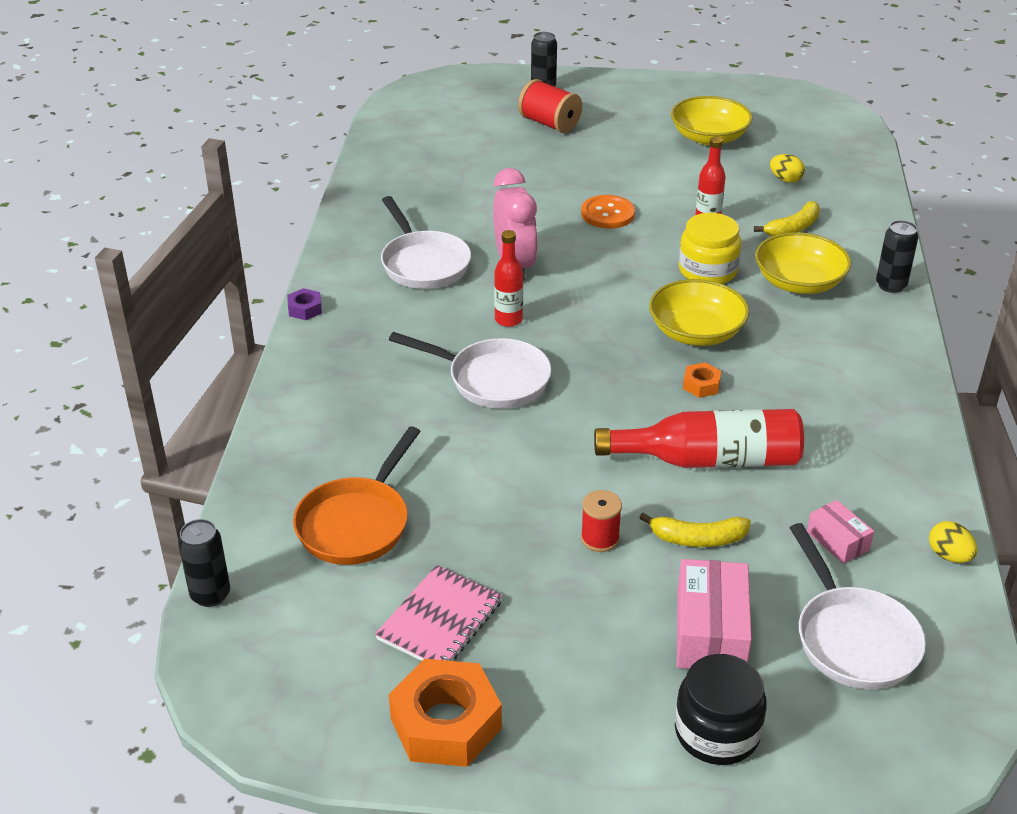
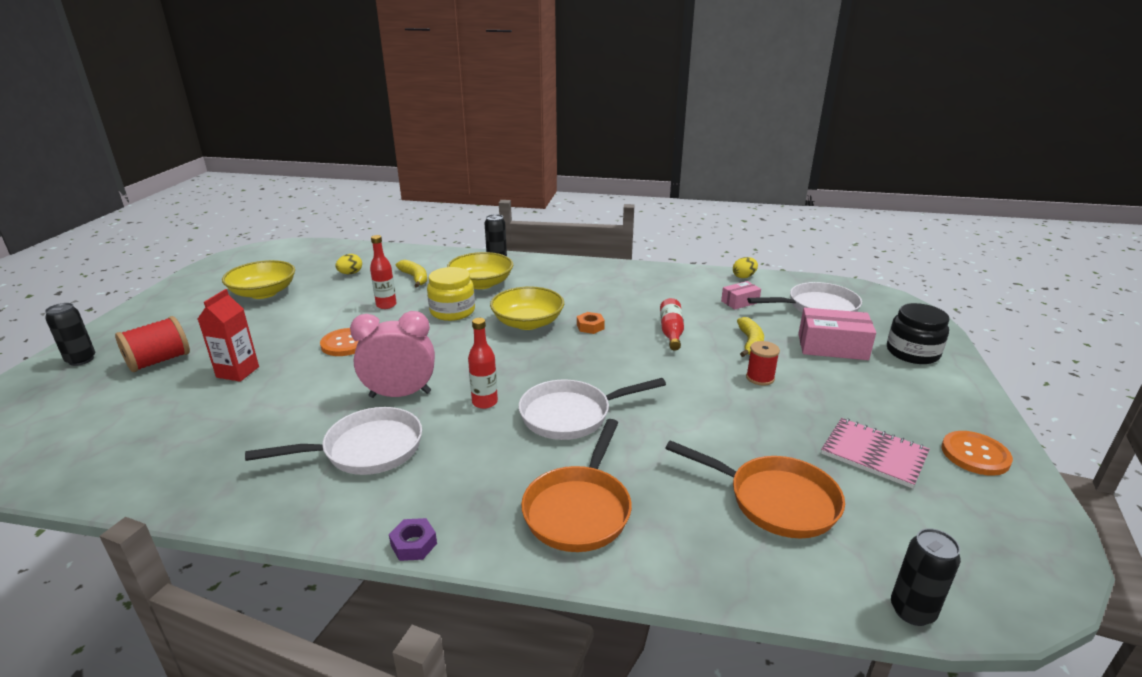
camera: 85 degrees left, 10 degrees down
white pan [389,332,552,409] -> white pan turned 135 degrees counterclockwise [519,378,666,440]
orange nut [389,659,502,767] -> orange button [941,431,1013,476]
red bottle [594,409,804,468] -> red bottle [660,298,684,351], size x0.57
none -> red carton [198,289,259,382]
none -> orange pan [521,419,632,552]

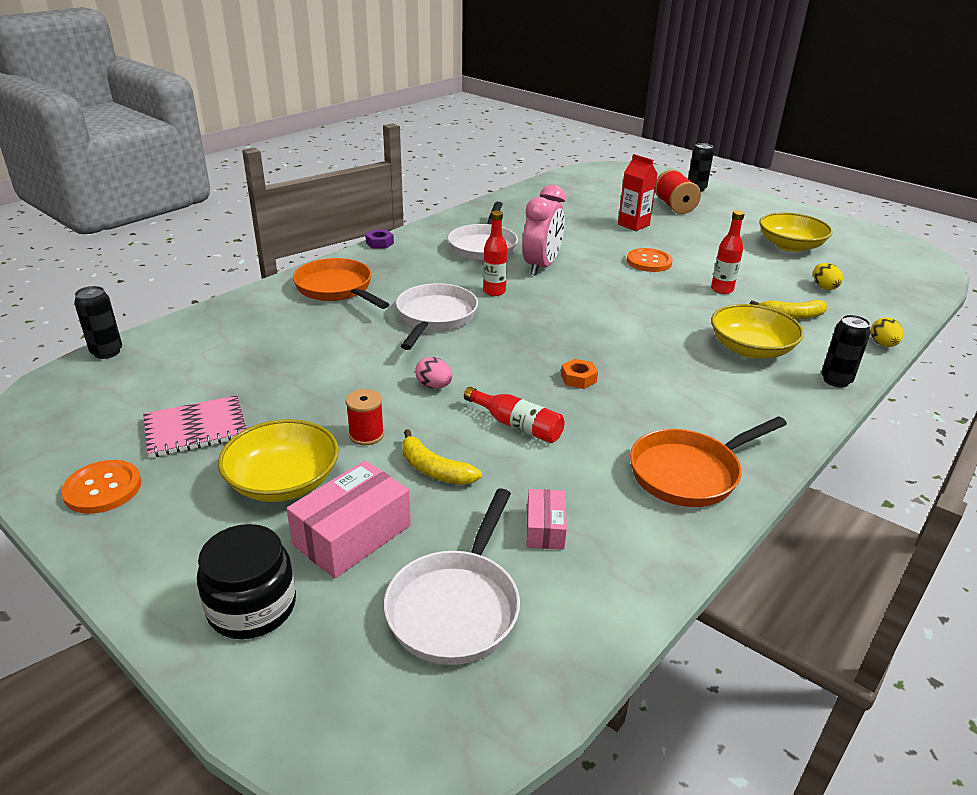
camera: 120 degrees right, 5 degrees up
yellow jar [427,267,475,321] -> none
yellow bowl [490,286,564,330] -> yellow bowl moved to [218,419,339,502]
orange pan [665,440,845,538] -> orange pan moved to [630,416,787,507]
yellow egg [733,257,758,278] -> yellow egg moved to [871,317,903,347]
none -> pink egg [415,357,453,389]

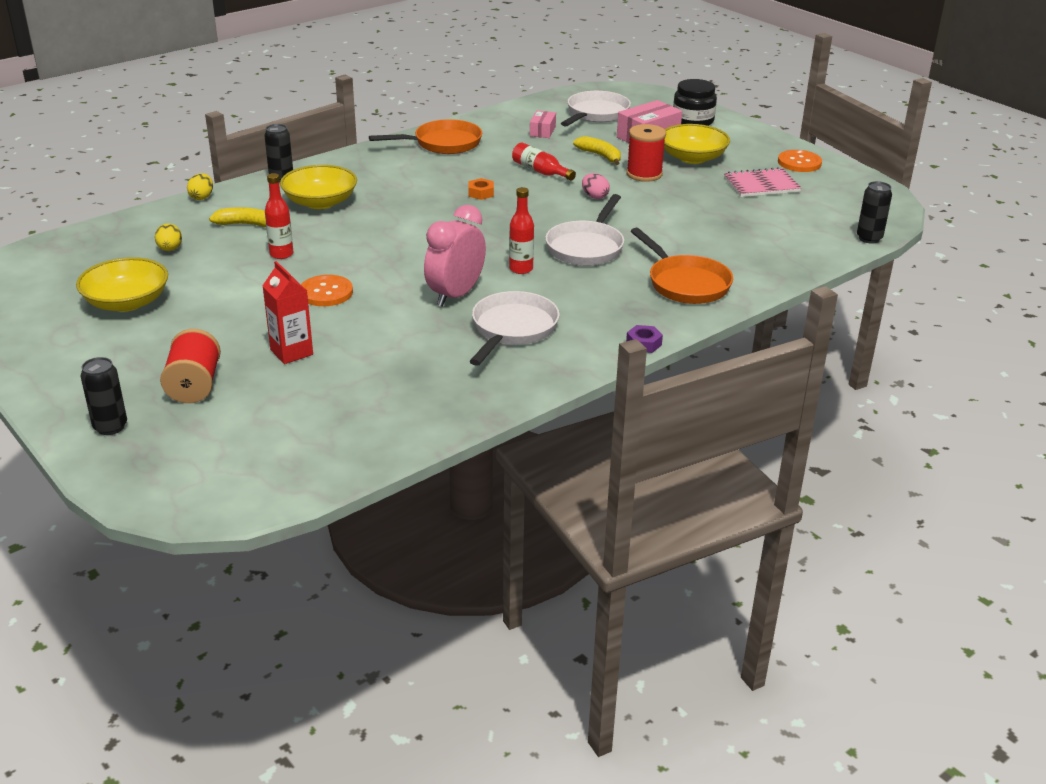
camera: 170 degrees left, 0 degrees up
red spool [346,389,384,445] -> red spool [626,124,666,182], size x1.53

